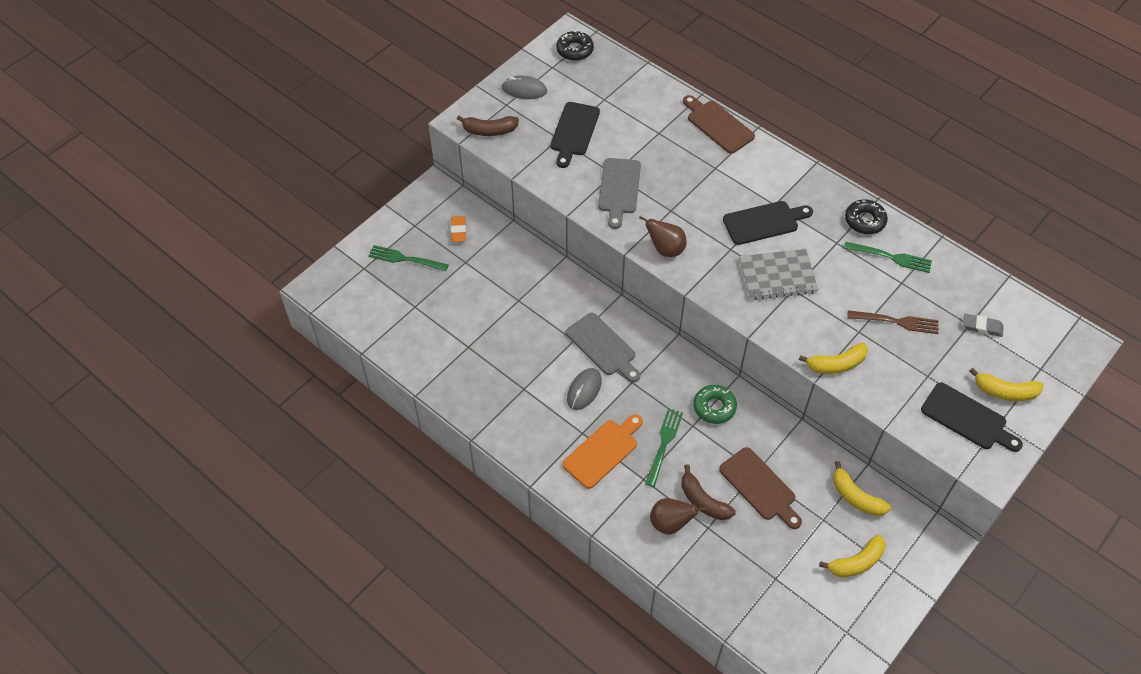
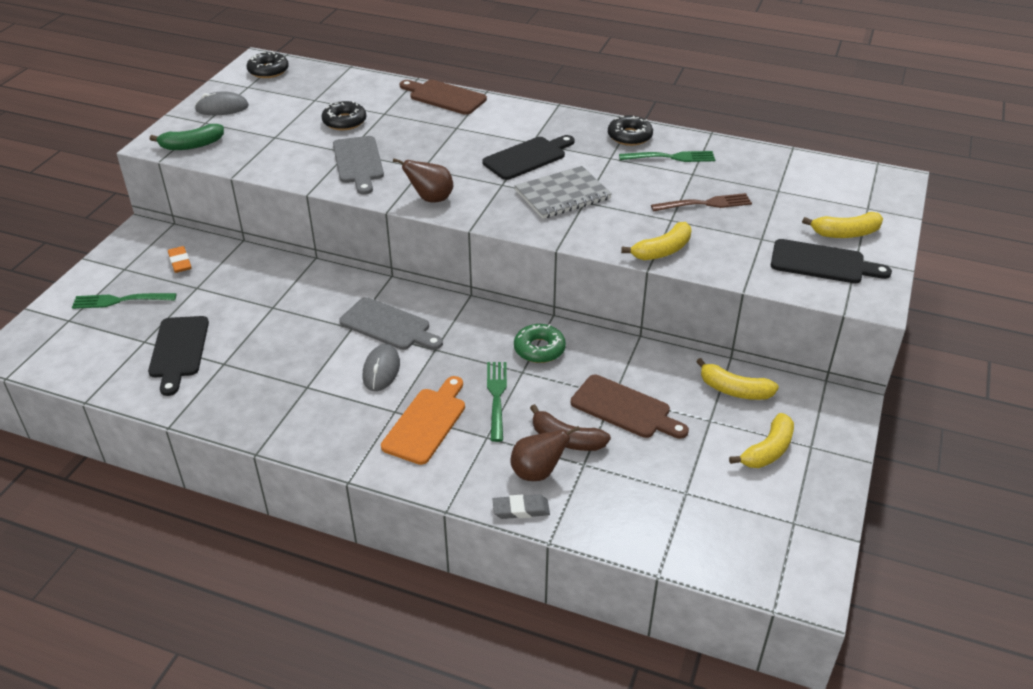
camera: 20 degrees left, 15 degrees down
brown banana [457,115,519,136] -> green banana [150,124,224,150]
black cutting board [550,102,600,168] -> black cutting board moved to [148,316,209,396]
grey eraser [963,314,1004,337] -> grey eraser moved to [492,494,550,519]
none -> black donut [321,101,366,130]

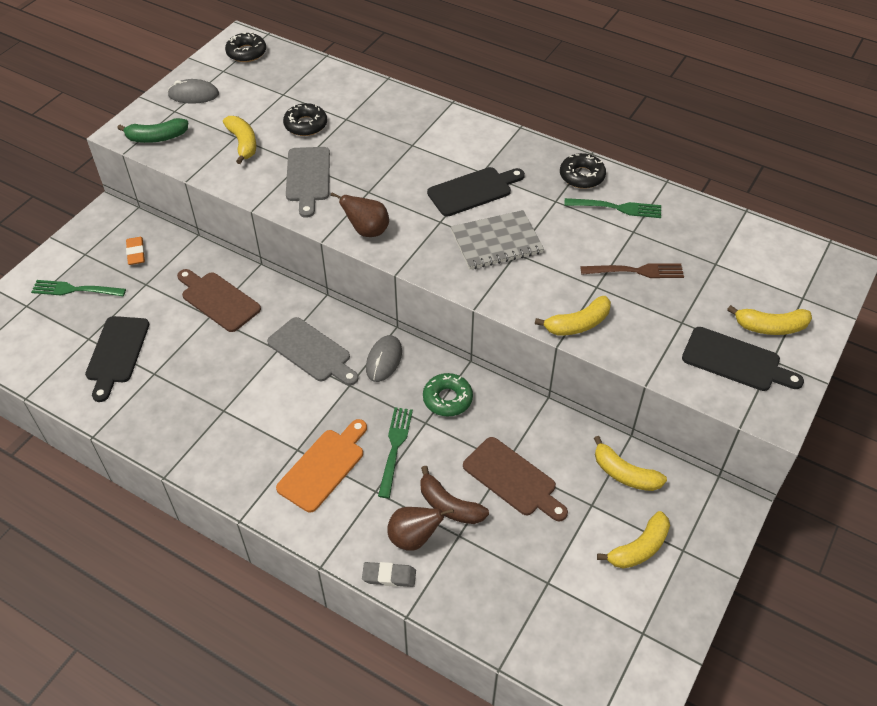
camera: 10 degrees right, 10 degrees up
grey mouse [362,344,400,391] -> grey mouse moved to [366,335,402,382]
brown cutting board [400,80,487,115] -> brown cutting board moved to [177,269,261,332]
none -> yellow banana [223,116,256,164]

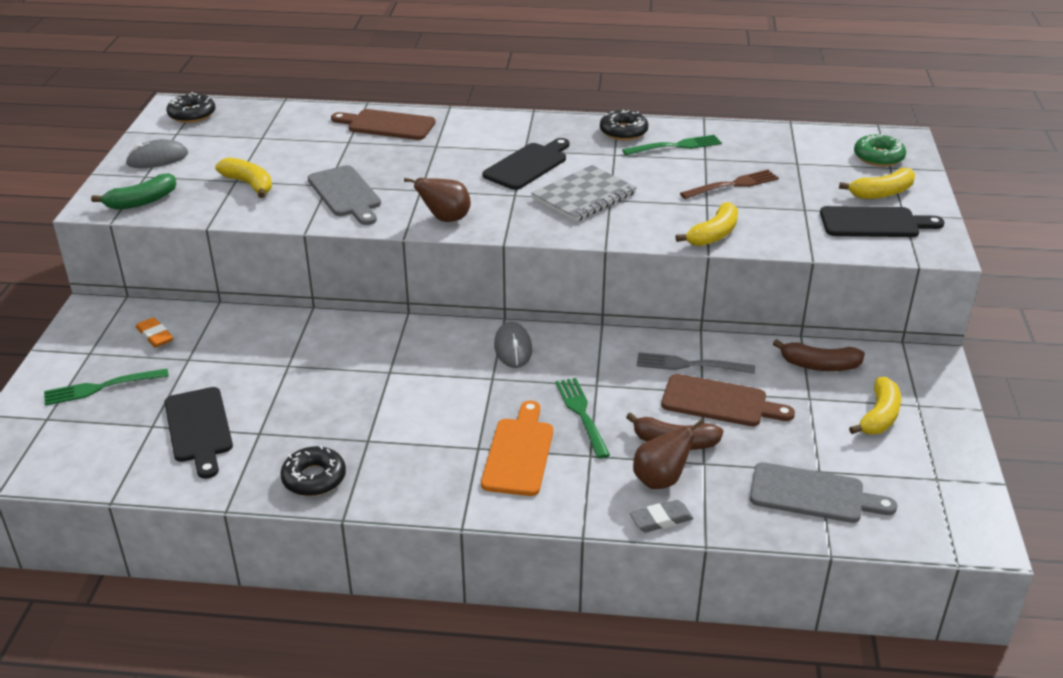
camera: 25 degrees left, 15 degrees down
brown cutting board [177,269,261,332] -> brown cutting board moved to [331,109,436,140]
grey cutting board [267,317,358,385] -> grey cutting board moved to [750,462,898,523]
black donut [283,103,327,136] -> black donut moved to [280,446,346,496]
green donut [423,373,473,417] -> green donut moved to [854,133,906,166]
yellow banana [594,436,667,491] -> brown banana [773,339,865,371]
none -> grey fork [637,352,755,374]

